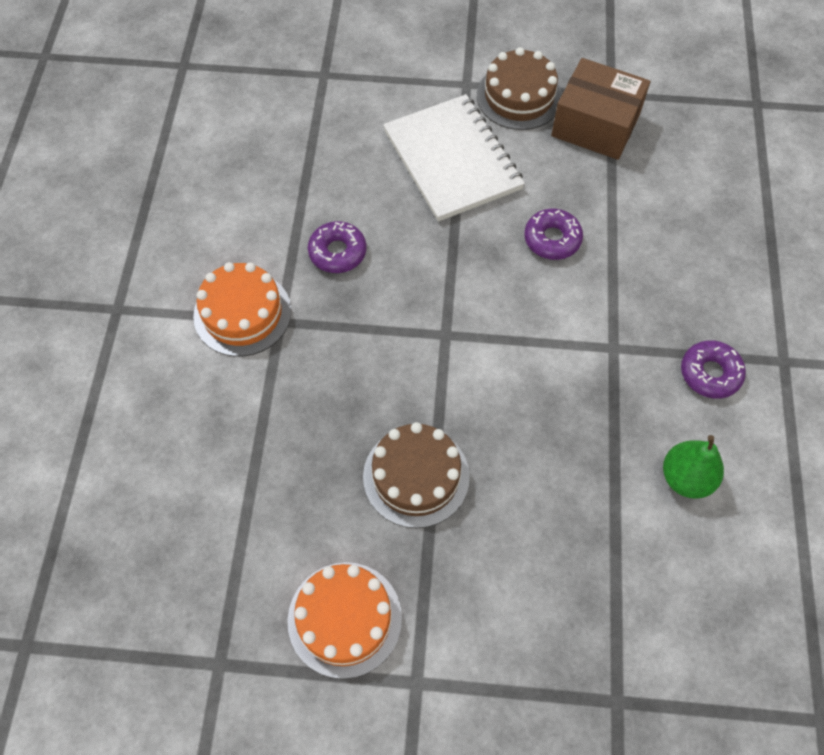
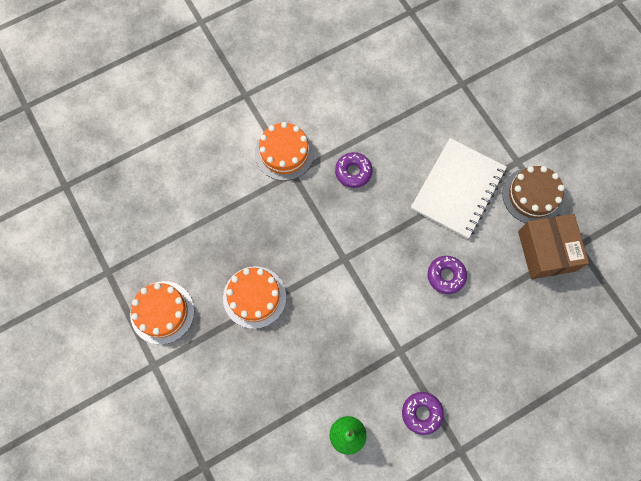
camera: 55 degrees right, 10 degrees up
brown cake [363,422,470,528] -> orange cake [223,266,286,329]

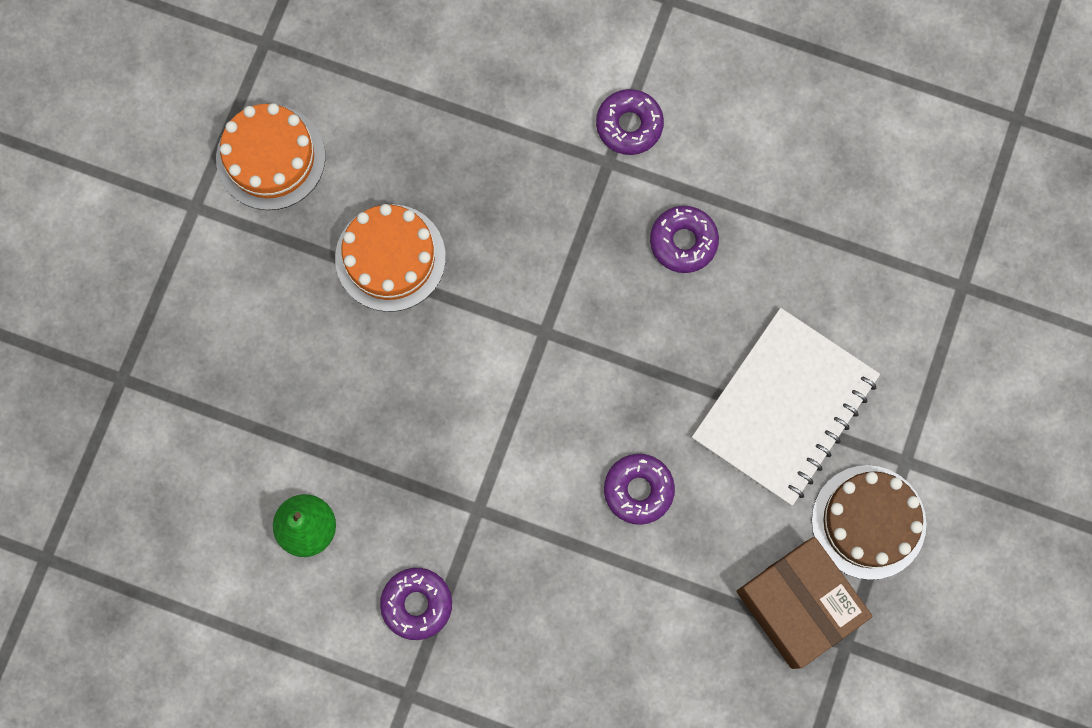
camera: 50 degrees right, 5 degrees up
orange cake [255,122,314,181] -> purple donut [596,89,664,155]
white notebook [411,138,507,239] -> white notebook turned 45 degrees counterclockwise [692,308,880,506]
brown box [518,214,589,279] -> brown box turned 75 degrees counterclockwise [736,537,873,669]

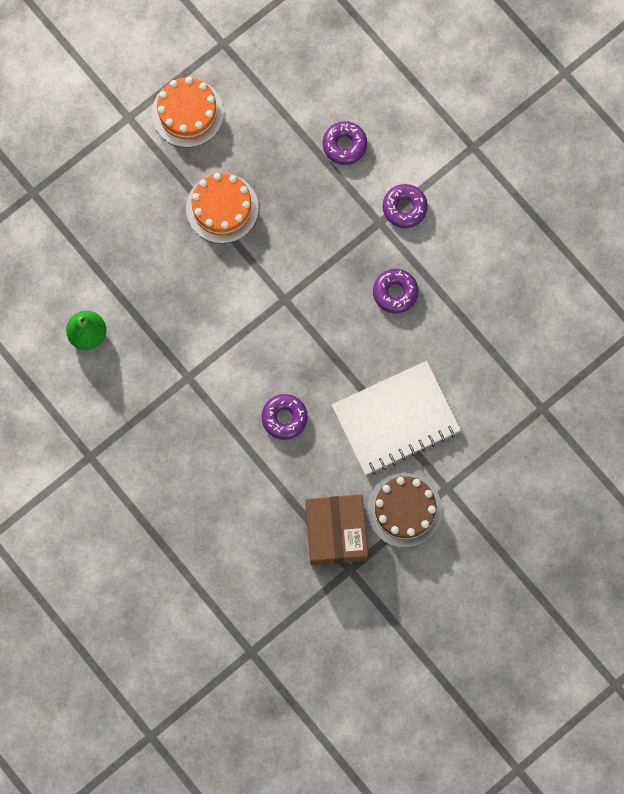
camera: 30 degrees right, 0 degrees up
purple donut [380,568,452,640] -> purple donut moved to [323,121,367,165]

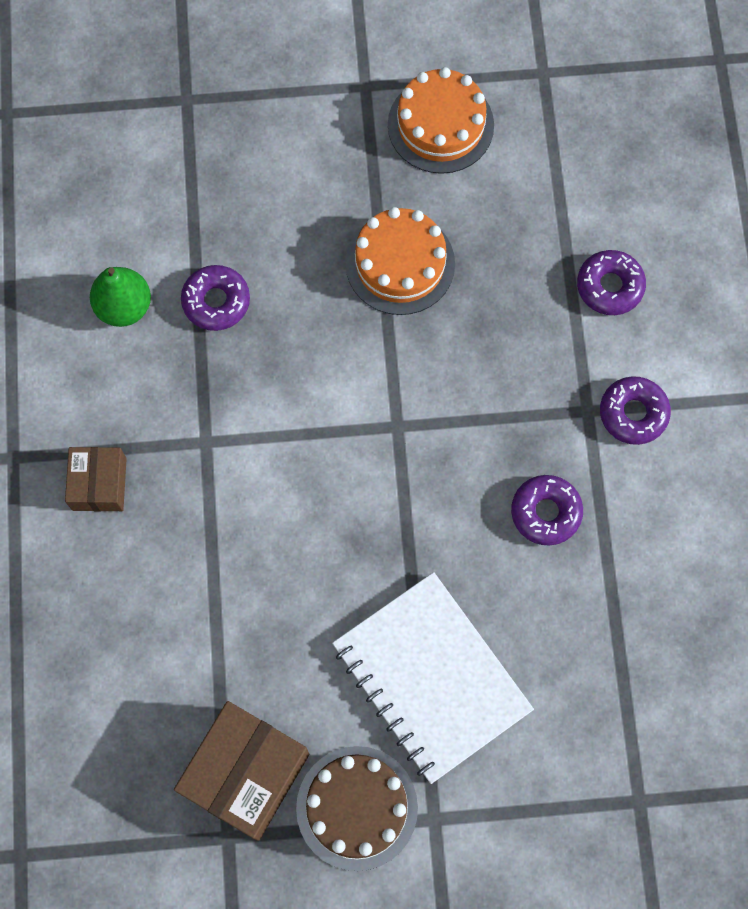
camera: 35 degrees right, 5 degrees down
purple donut [262,394,308,440] -> purple donut moved to [181,265,250,331]
white notebook [332,361,461,475] -> white notebook turned 45 degrees clockwise [332,572,534,784]
none -> brown box [65,447,127,511]

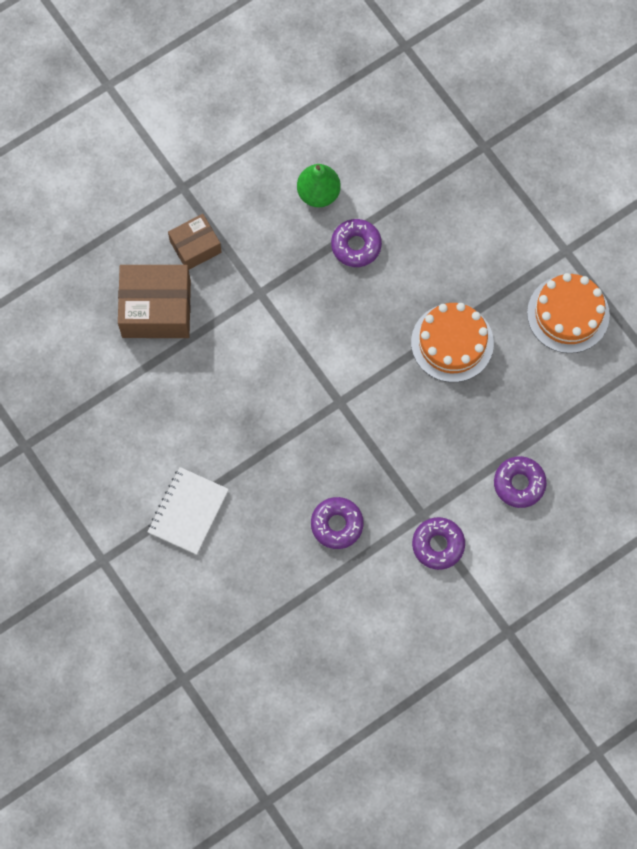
camera: 60 degrees right, 0 degrees up
brown box [174,701,309,841] -> brown box moved to [118,265,191,338]
brown cake [296,746,418,871] -> none
white notebook [332,572,534,784] -> white notebook [147,467,229,555], size x0.61

